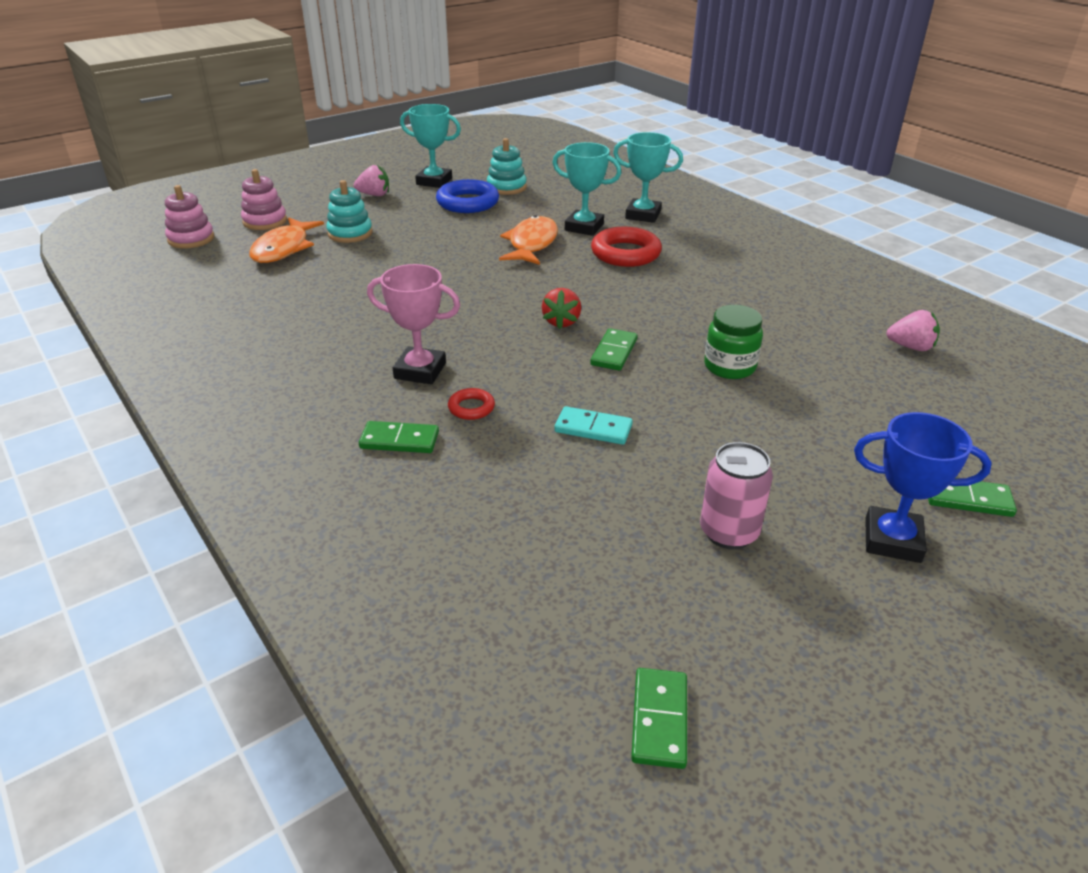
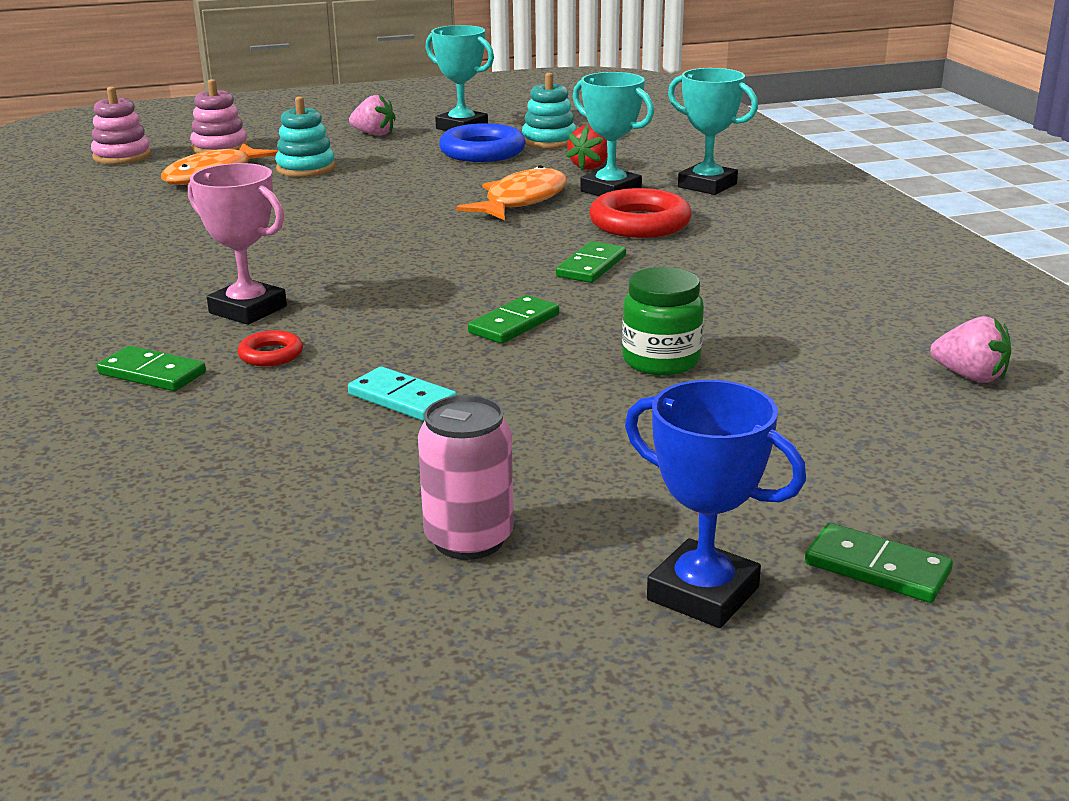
camera: 20 degrees right, 10 degrees down
red strawberry [542,288,581,329] -> red strawberry moved to [566,125,607,170]
green domino [631,668,687,769] -> green domino moved to [556,241,626,283]

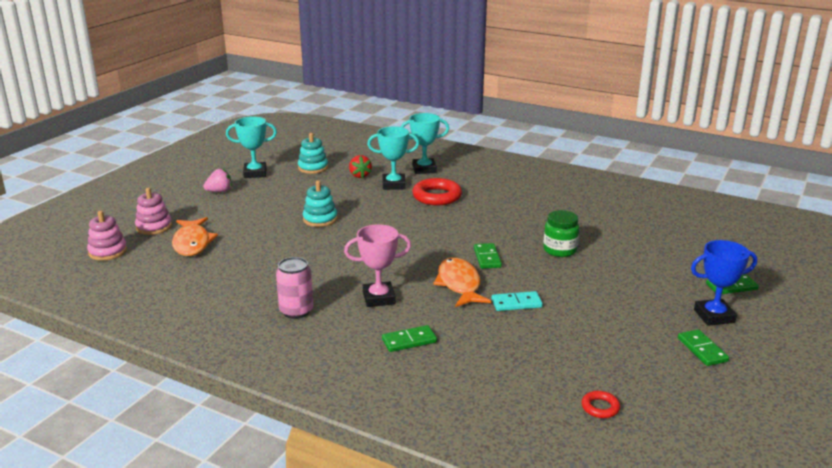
camera: 45 degrees left, 0 degrees up
red ring [237,330,303,367] -> red ring moved to [581,391,620,418]
turquoise stacking toy [275,96,335,177] -> turquoise stacking toy moved to [303,180,337,227]
pink can [418,395,514,560] -> pink can moved to [276,257,313,319]
blue ring [439,123,526,162] -> none
orange fish [456,165,567,221] -> orange fish moved to [433,257,491,307]
green domino [556,241,626,283] -> green domino moved to [678,329,729,366]
pink strawberry [930,316,1011,383] -> none

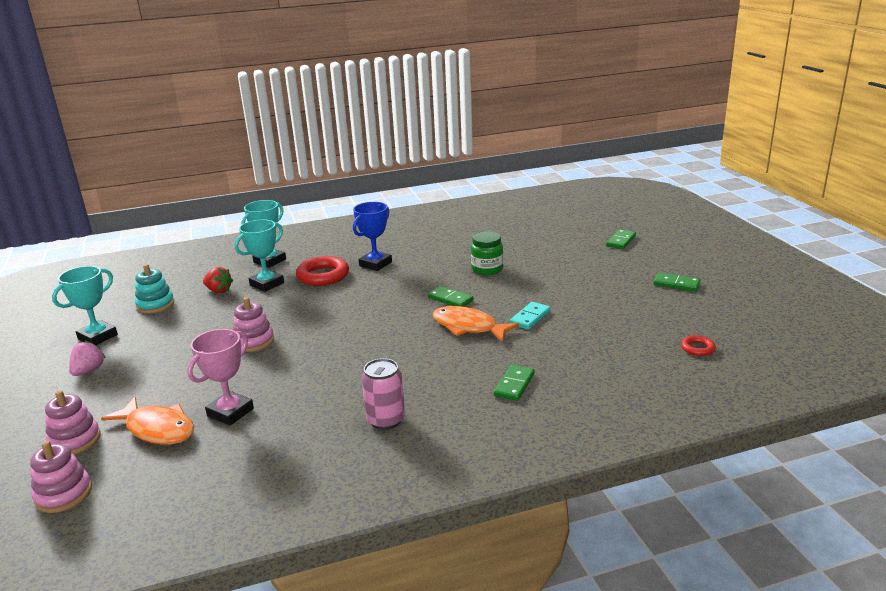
camera: 45 degrees left, 0 degrees up
turquoise stacking toy [303,180,337,227] -> pink stacking toy [233,297,274,352]
pink trophy [344,224,411,307] -> pink trophy moved to [187,329,254,426]
blue trophy [691,240,757,326] -> blue trophy moved to [353,202,392,271]

